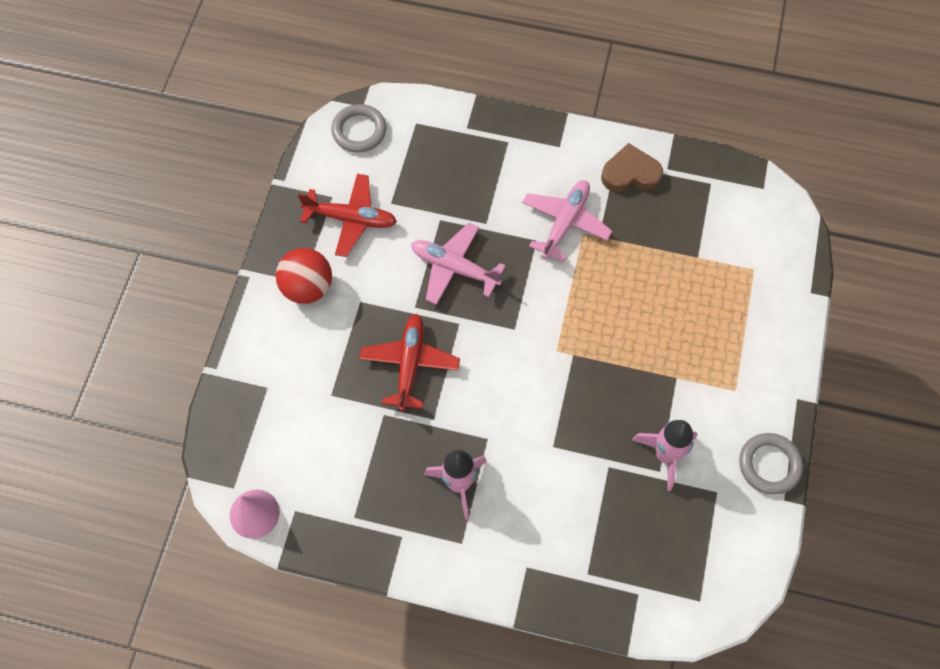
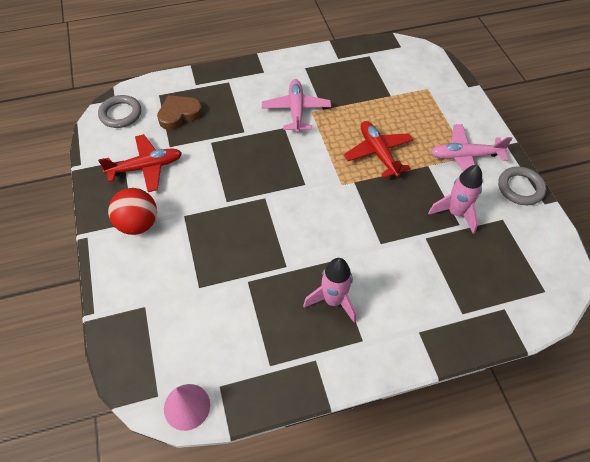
camera: 30 degrees left, 10 degrees down
red plane [359,314,460,411] -> red plane moved to [344,121,413,178]
pink plane [411,223,506,305] -> pink plane moved to [431,124,513,172]
brown heart [601,143,663,192] -> brown heart moved to [157,95,202,130]

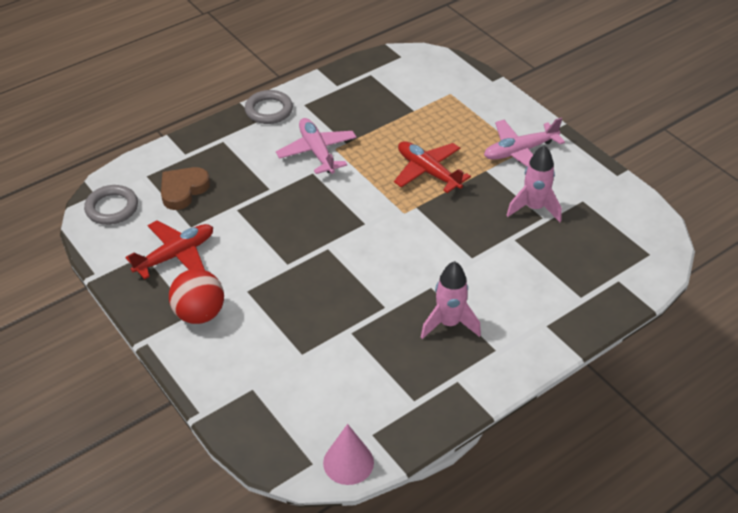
camera: 20 degrees left, 10 degrees down
grey ring [498,167,546,205] -> grey ring moved to [245,90,293,124]

